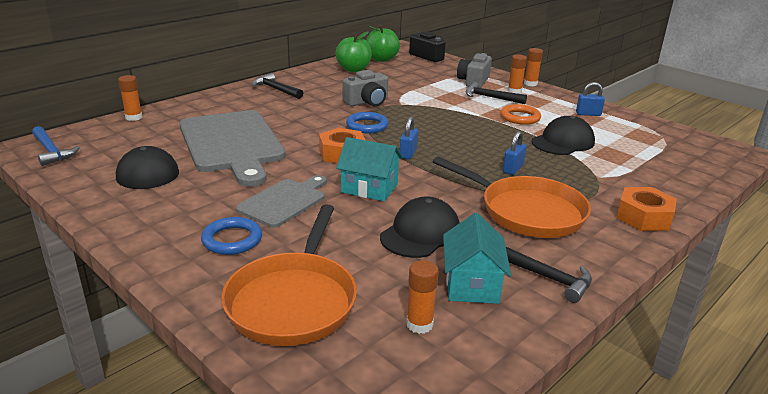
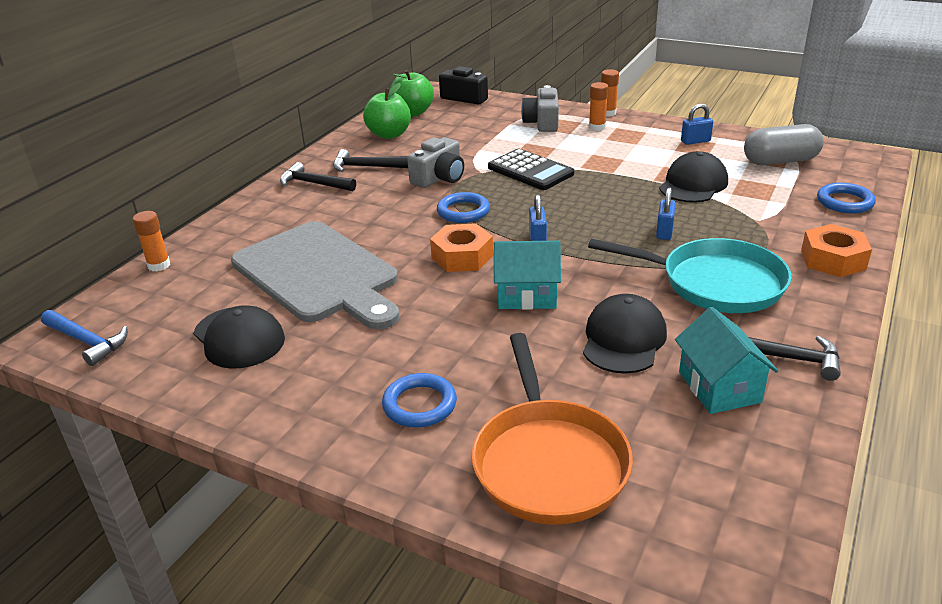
camera: 15 degrees left, 5 degrees up
grey cutting board [236,175,327,228] -> none
orange glue stick [406,260,439,334] -> none
orange pan [433,157,591,238] -> turquoise pan [588,238,792,313]
black hammer [466,82,527,104] -> black hammer moved to [333,149,408,172]
orange ring [500,104,541,125] -> none
none -> black calculator [488,149,574,190]
none -> grey capsule [744,124,824,165]
none -> blue ring [817,183,876,214]

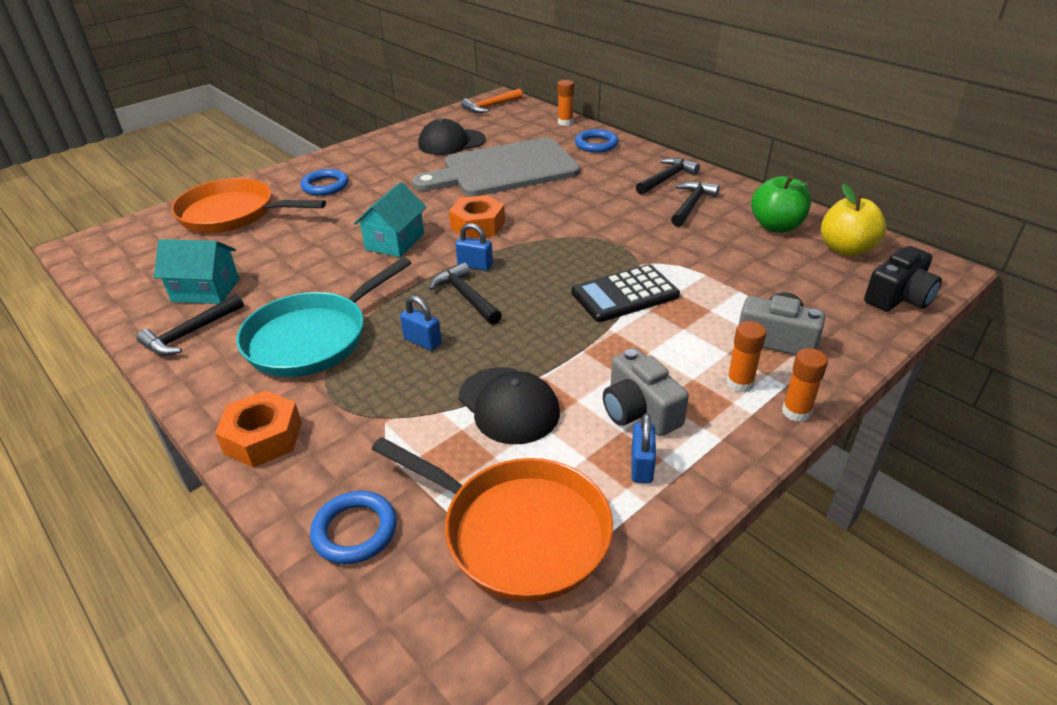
camera: 110 degrees right, 5 degrees up
blue hammer [41,310,128,366] -> orange hammer [461,89,523,113]
green apple [390,70,434,116] -> yellow apple [821,184,886,256]
grey camera [407,137,464,188] -> grey camera moved to [603,348,689,436]
blue ring [437,192,490,223] -> blue ring moved to [575,129,619,153]
black cap [583,294,667,374] -> none
grey capsule [744,124,824,165] -> orange pan [372,437,613,602]
none -> black hammer [429,263,502,325]

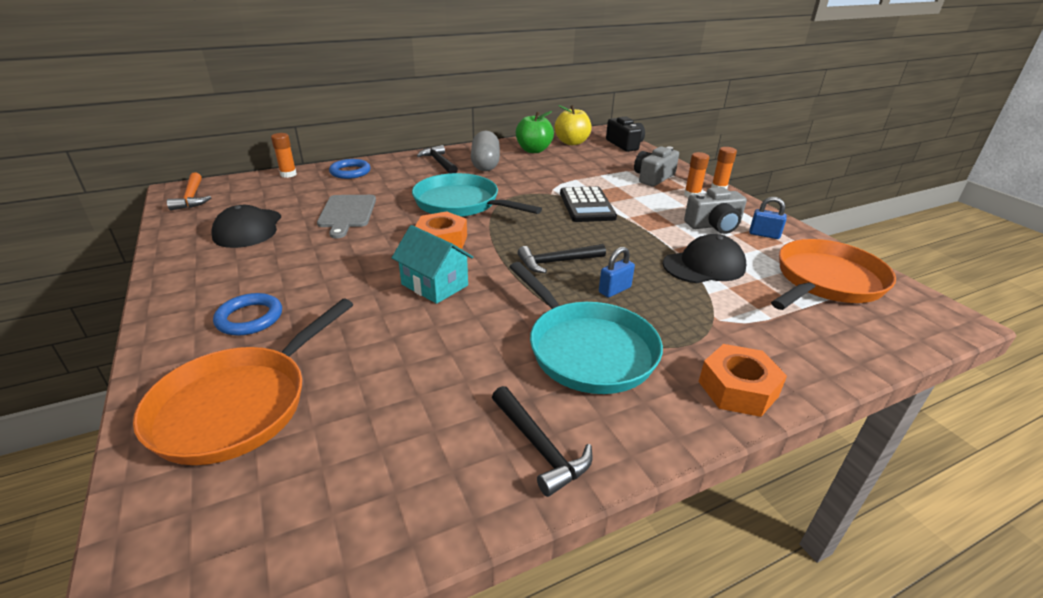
camera: 75 degrees left, 5 degrees down
turquoise house [154,239,239,304] -> none
blue ring [310,491,397,564] -> none
grey cutting board [412,138,580,196] -> grey cutting board [317,195,376,239], size x0.55
blue padlock [455,223,493,271] -> none
black hammer [671,181,720,227] -> grey capsule [471,131,500,171]
none -> turquoise pan [412,173,542,217]

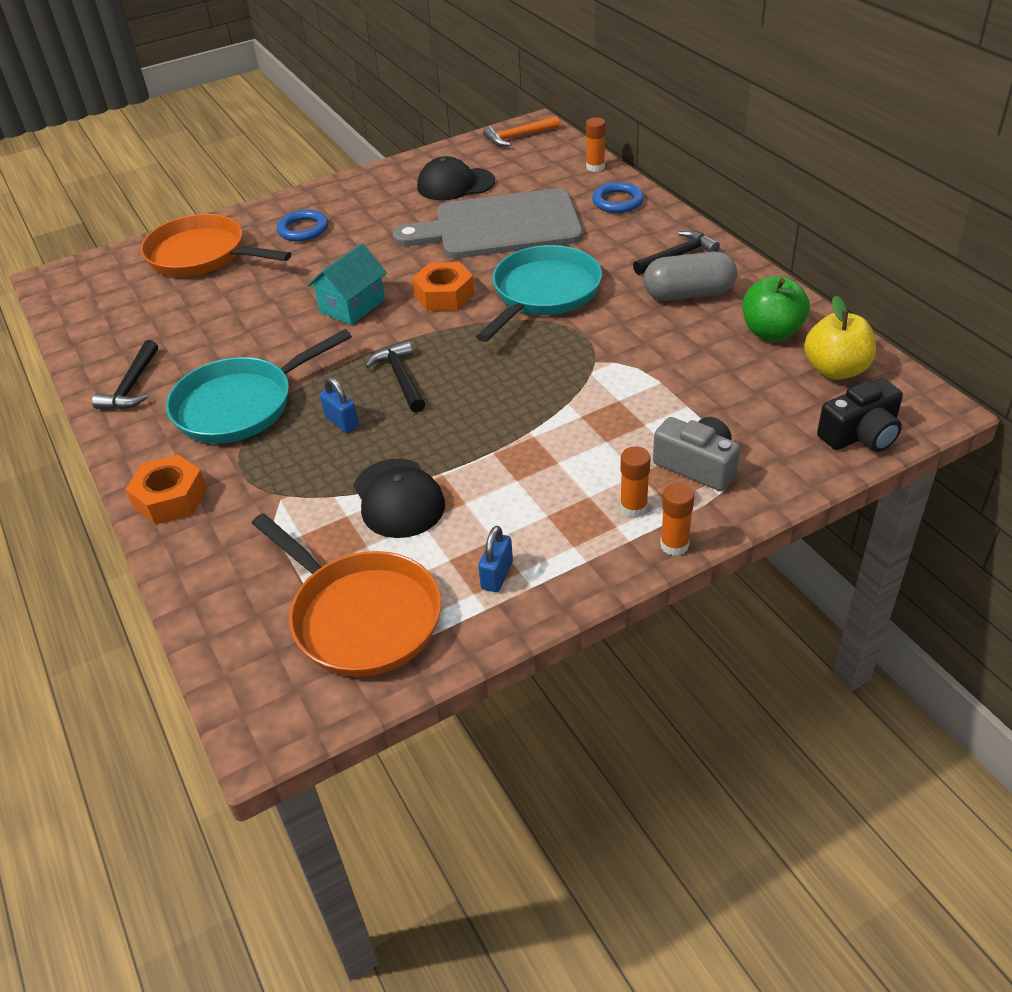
camera: 90 degrees right, 10 degrees up
grey cutting board [317,195,376,239] -> grey cutting board [393,188,583,258], size x1.82
black hammer [492,386,592,497] -> black hammer turned 45 degrees counterclockwise [92,340,158,409]
black calculator [560,186,617,222] -> none
grey camera [684,187,747,234] -> none

